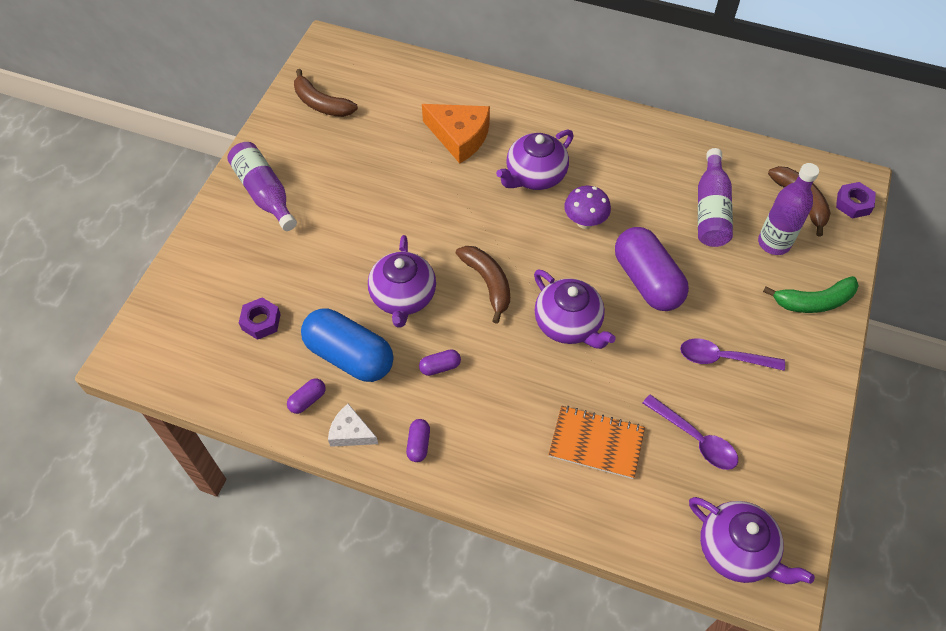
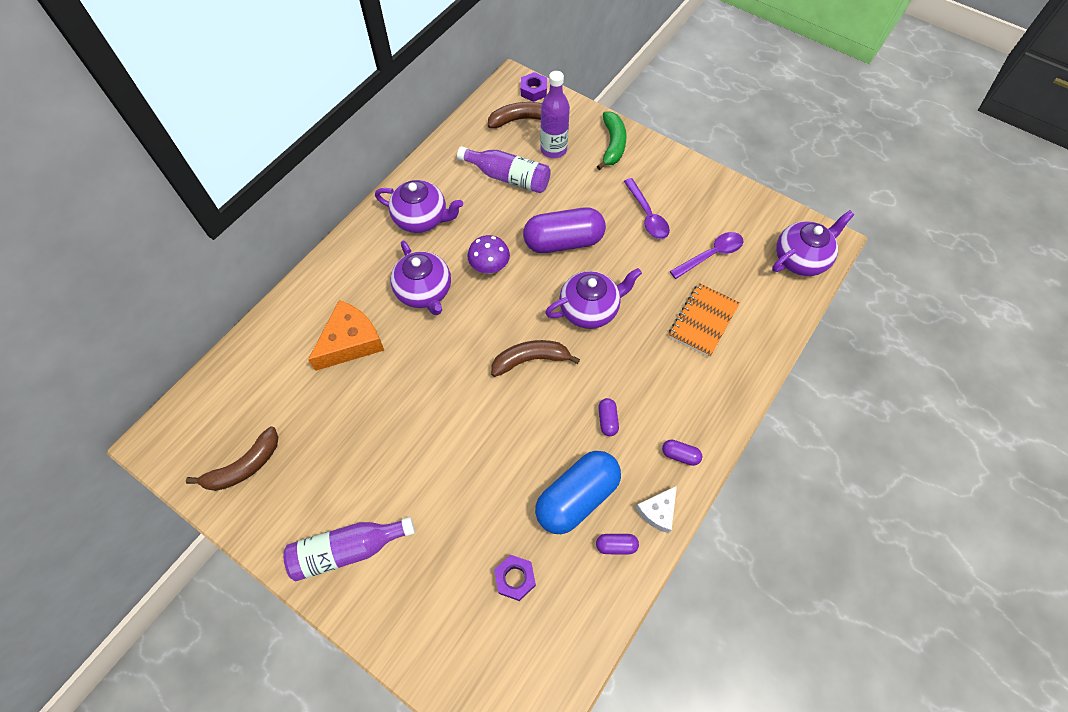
camera: 75 degrees left, 5 degrees up
purple capsule [287,378,326,414] -> purple capsule turned 60 degrees counterclockwise [596,534,639,554]
purple teapot [368,235,436,327] -> purple teapot moved to [375,180,463,233]
purple spoon [680,338,785,371] -> purple spoon turned 45 degrees counterclockwise [624,178,670,239]

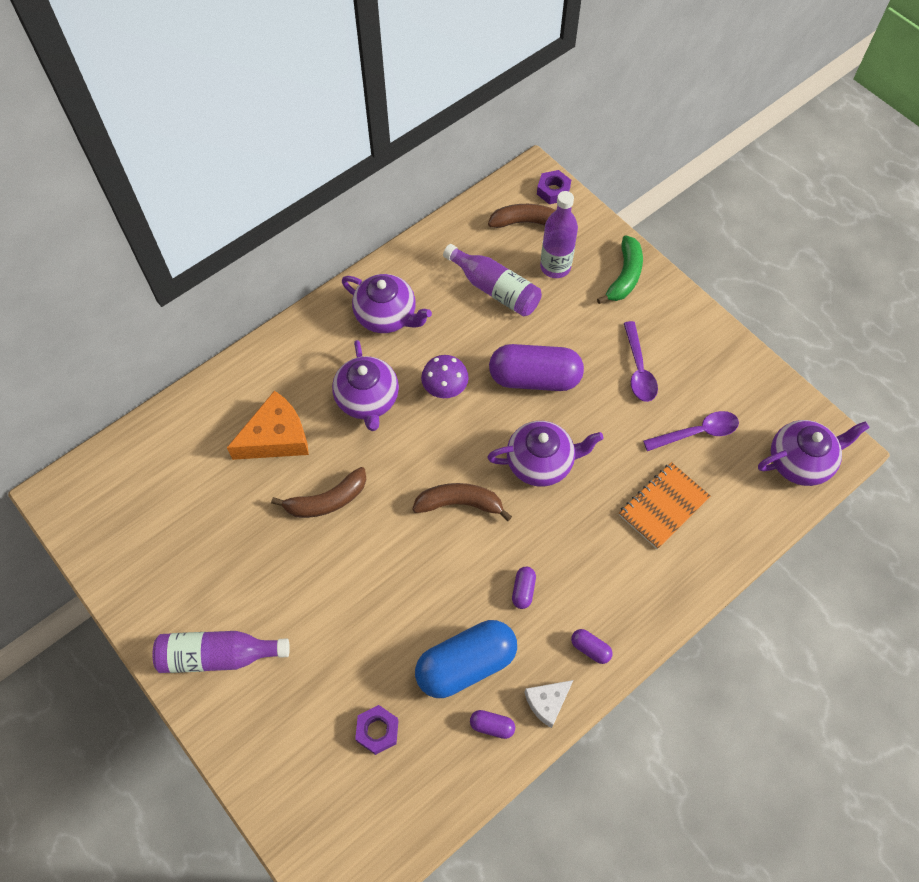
camera: 15 degrees right, 0 degrees up
brown banana [186,427,278,491] -> brown banana moved to [271,467,367,518]

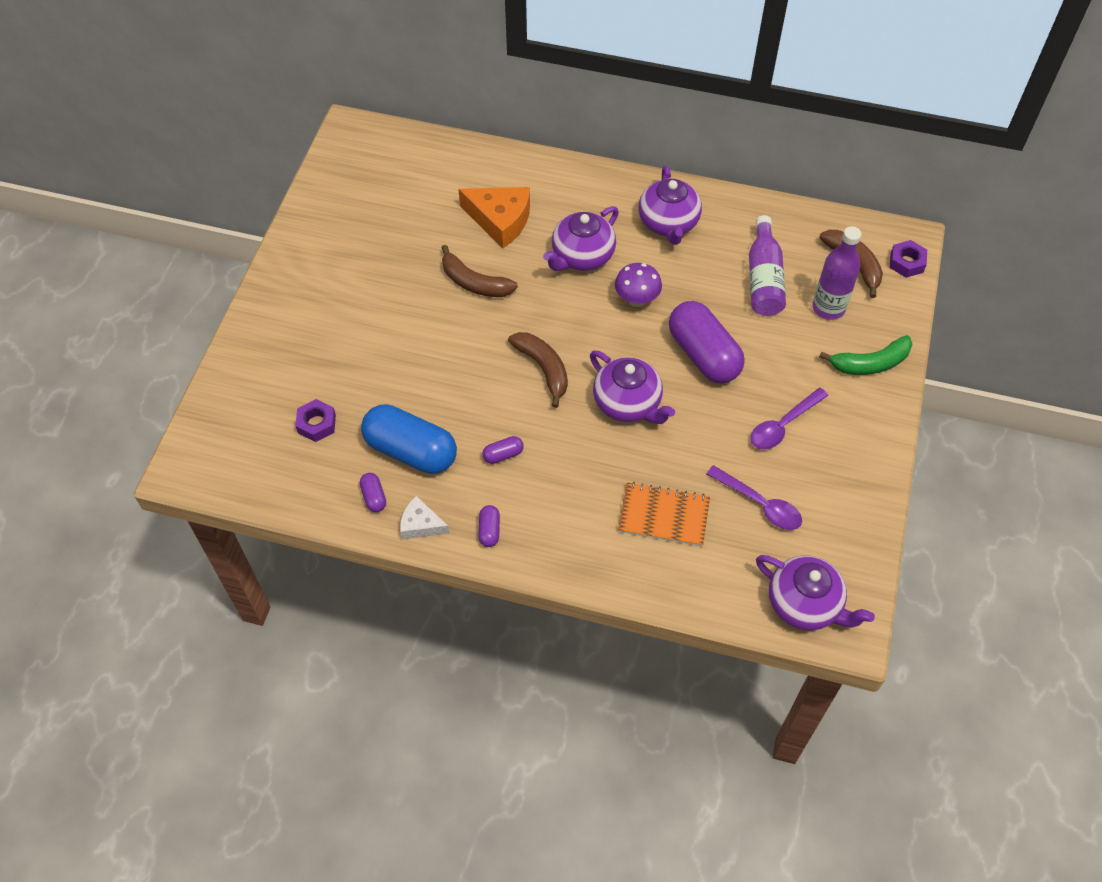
camera: 55 degrees right, 5 degrees down
purple bottle [153,631,290,673] -> none

